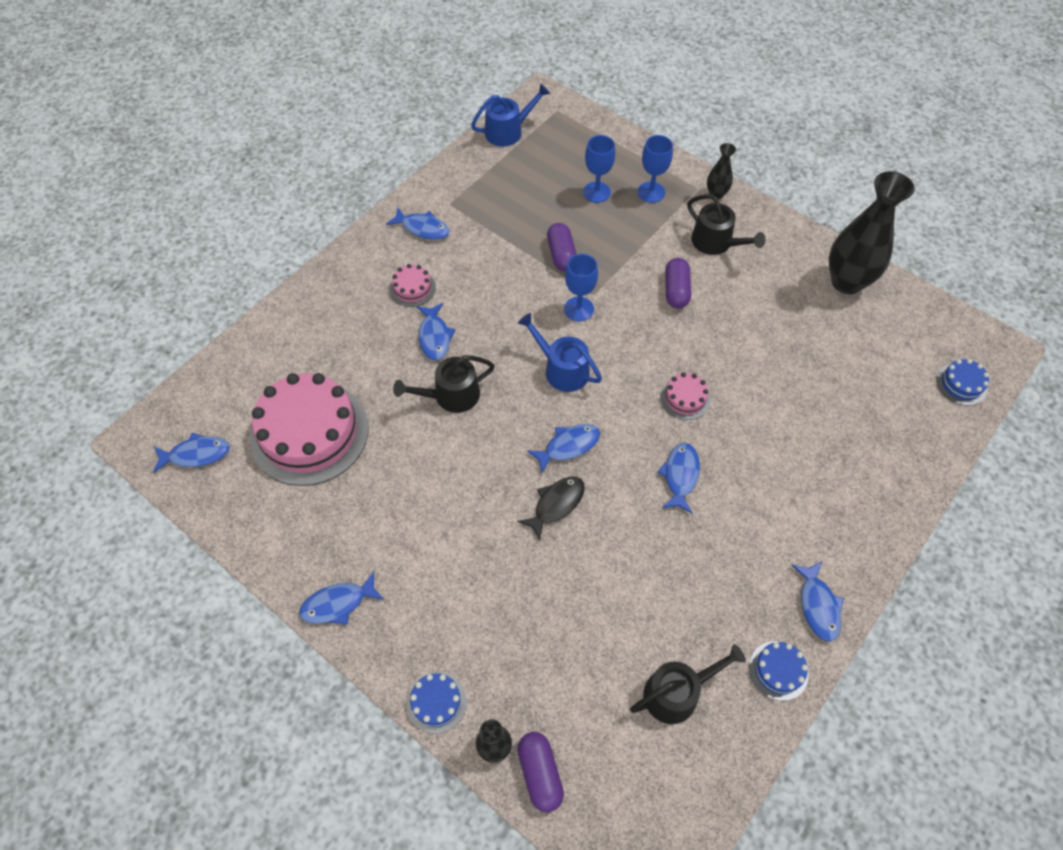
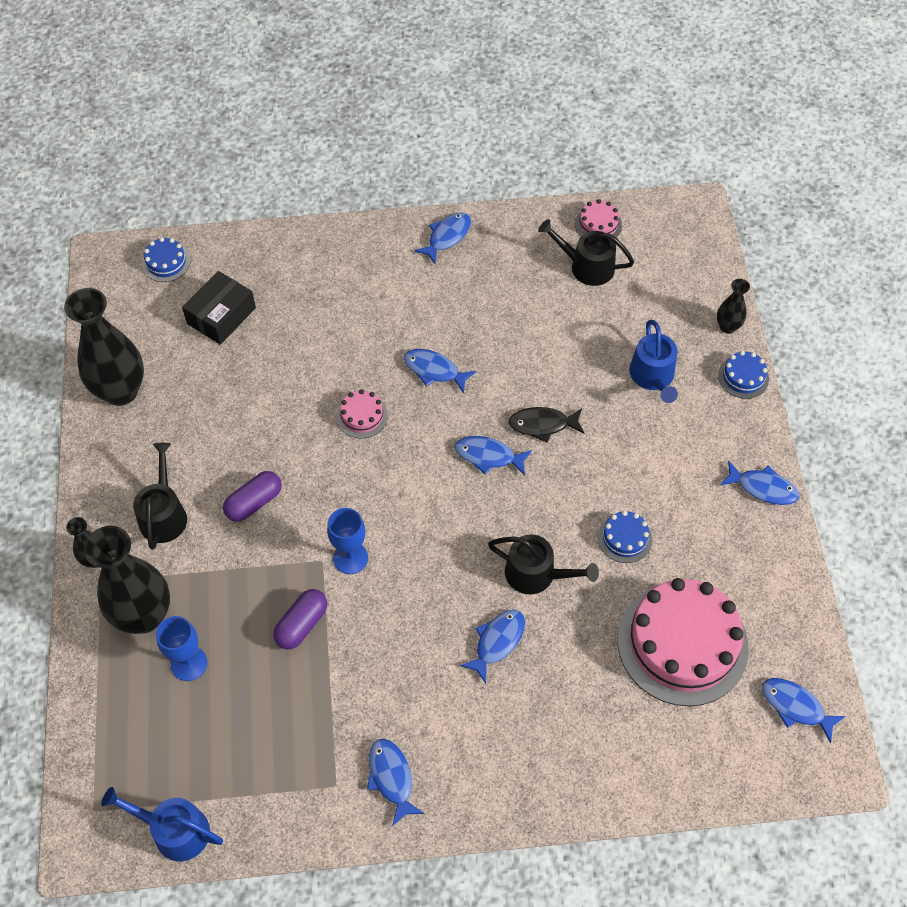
camera: 135 degrees left, 0 degrees up
pink cake [389,264,436,307] -> pink cake moved to [575,199,622,237]
purple capsule [517,732,564,813] -> none
blue watering can [518,313,602,392] -> blue watering can moved to [629,320,678,403]
blue goblet [638,135,673,203] -> black vase [84,526,170,634]
blue fish [658,443,700,513] -> blue fish turned 60 degrees clockwise [404,349,476,393]
blue cake [749,641,809,701] -> blue cake moved to [598,511,652,563]
none -> black box [182,271,256,345]

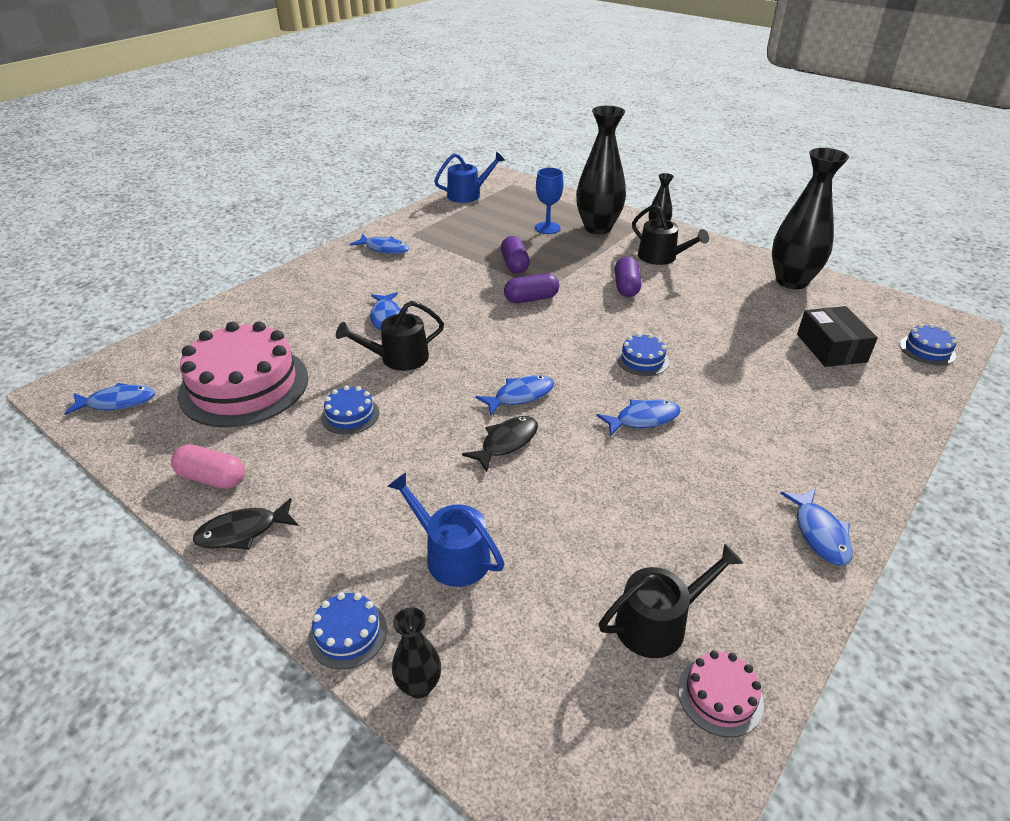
camera: 135 degrees right, 20 degrees down
blue goblet [327,508,368,574] -> purple capsule [504,273,559,303]
pink cake [336,389,388,439] -> blue cake [617,333,669,376]
blue fish [720,461,799,505] -> black fish [193,498,298,549]
none -> pink capsule [171,444,245,489]

